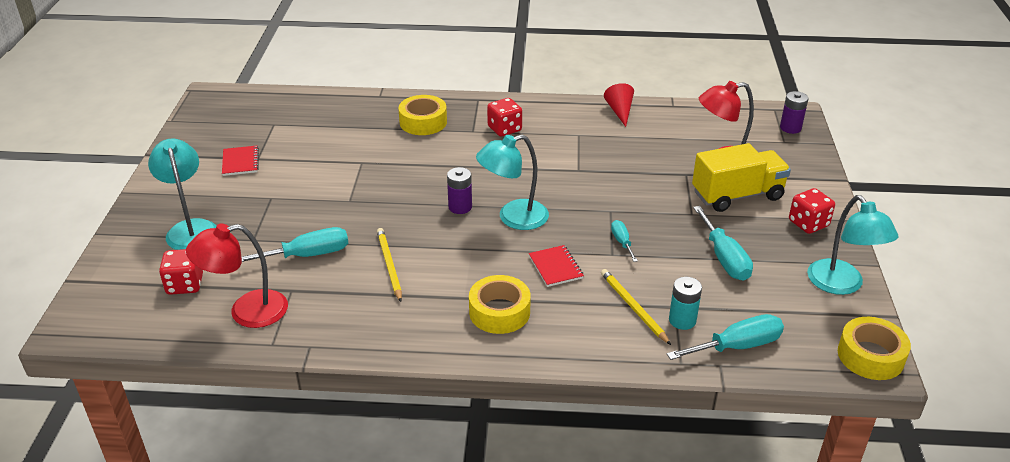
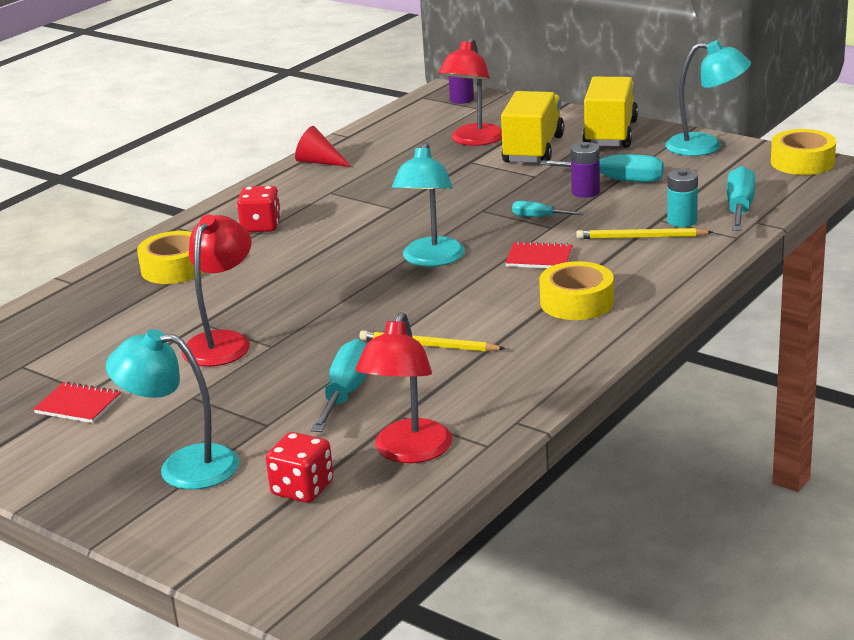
camera: 55 degrees left, 10 degrees down
purple battery [447,167,472,214] -> purple battery moved to [571,142,600,198]
red dice [789,188,835,234] -> yellow truck [582,77,638,147]
none -> red lamp [181,214,251,367]

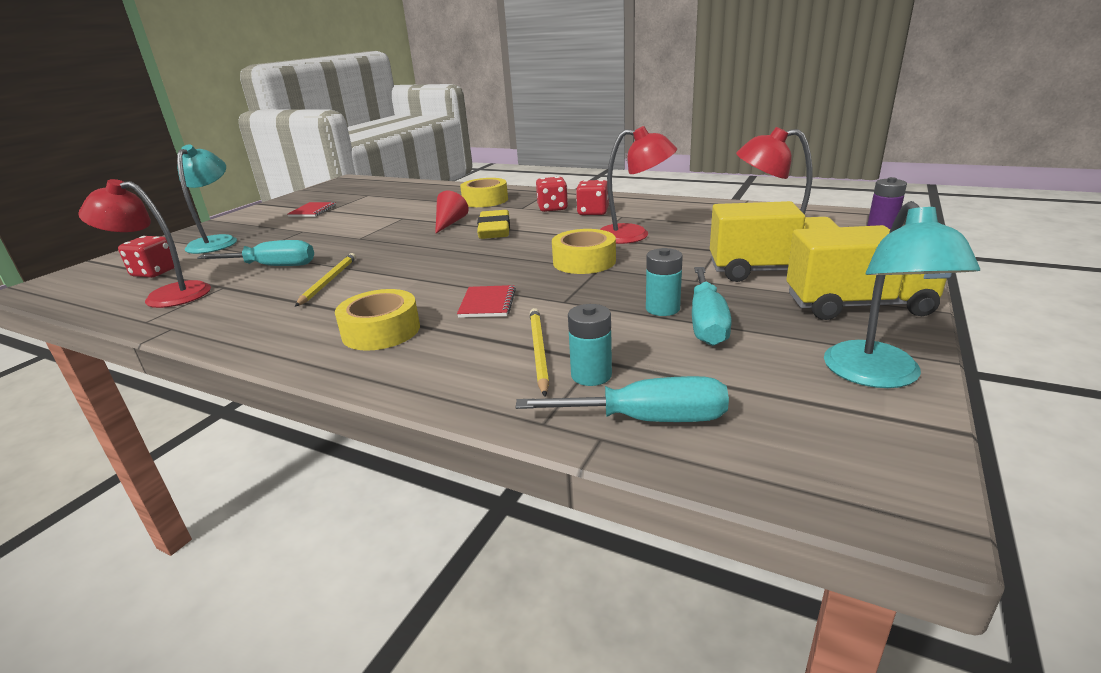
camera: 80 degrees right, 0 degrees up
red lamp [181,214,251,367] -> red lamp moved to [600,126,677,244]
red cone [295,126,351,167] -> red cone moved to [435,191,469,234]
turquoise lamp [392,142,465,267] -> none
turquoise screwdriver [512,201,584,217] -> none
purple battery [571,142,600,198] -> turquoise battery [646,248,683,316]
yellow tape [771,129,836,175] -> yellow tape moved to [552,229,616,274]
none -> yellow eraser [477,210,510,239]
none -> red dice [576,180,609,215]

